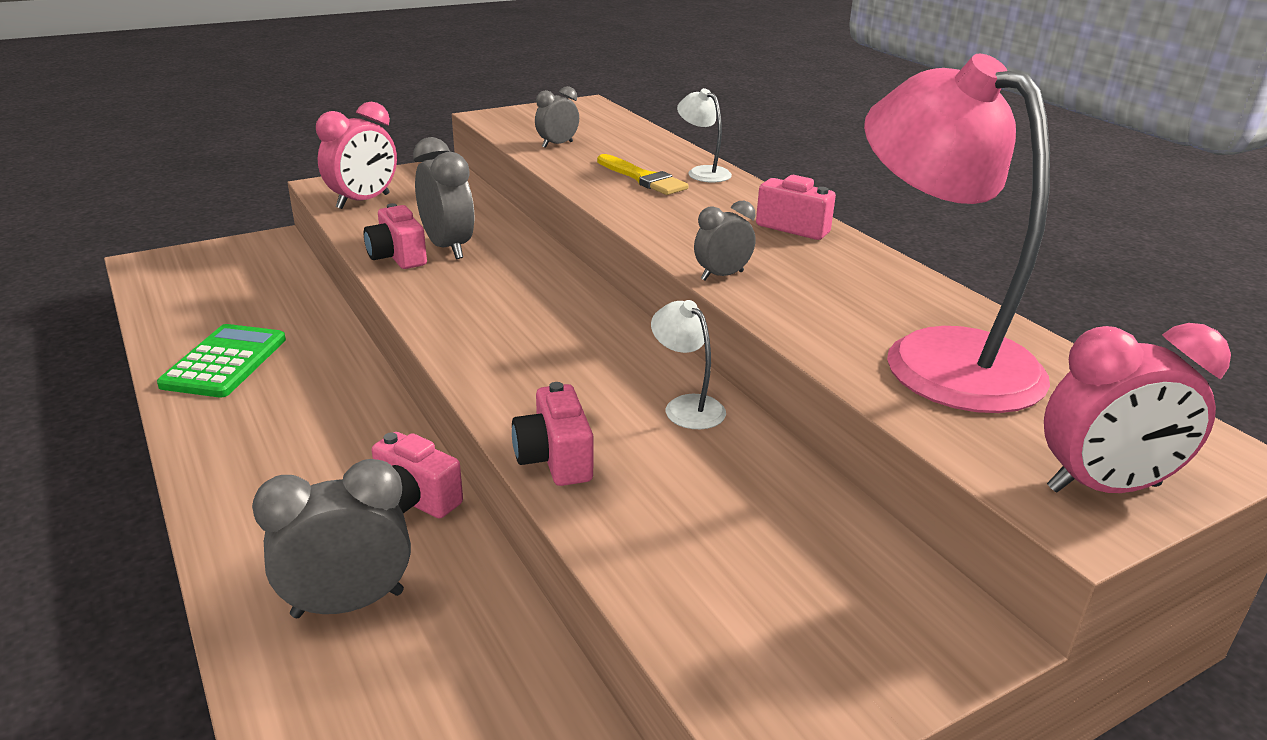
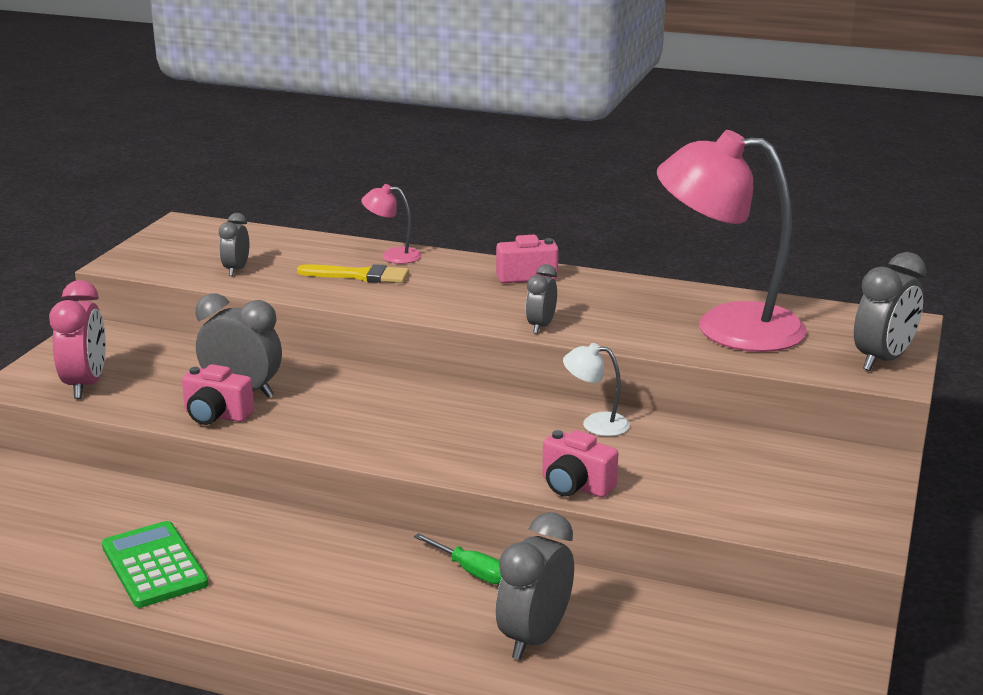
camera: 40 degrees left, 5 degrees down
pink camera [372,432,463,519] -> green screwdriver [414,533,502,584]
white lamp [677,88,732,182] -> pink lamp [361,184,422,264]
pink clock [1044,323,1231,493] -> grey clock [854,252,926,371]

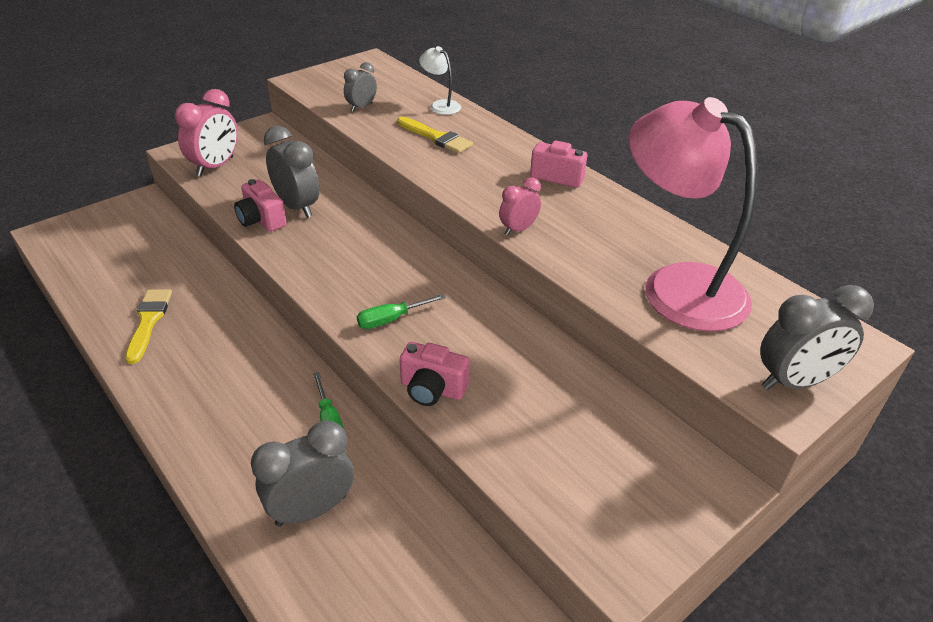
camera: 30 degrees right, 15 degrees up
green calculator [102,521,208,608] -> yellow brush [125,289,172,364]
pink lamp [361,184,422,264] -> none
grey clock [526,264,557,334] -> pink clock [499,177,541,236]
pink camera [542,430,618,497] -> pink camera turned 45 degrees counterclockwise [400,342,470,406]
white lamp [563,343,630,436] -> white lamp moved to [419,46,461,115]
none -> green screwdriver [357,294,446,329]

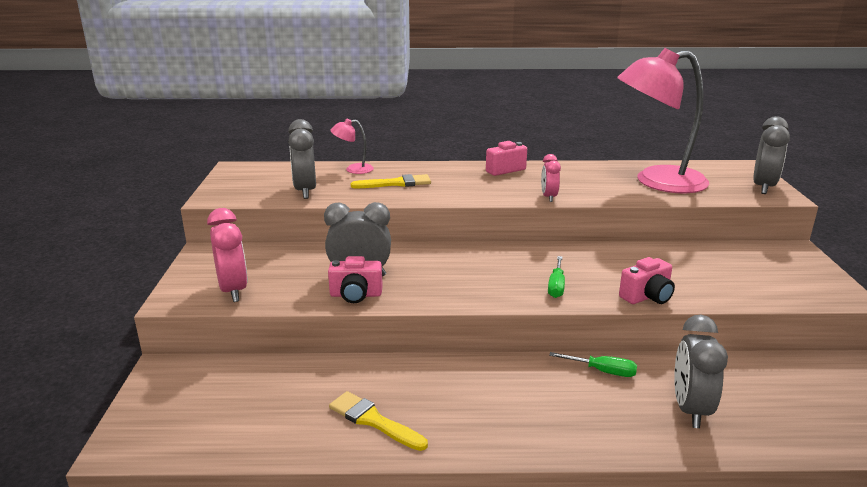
camera: 50 degrees left, 15 degrees down
grey clock [344,62,377,112] -> grey clock [288,119,316,199], size x1.68
white lamp [419,46,461,115] -> pink lamp [330,119,374,174]

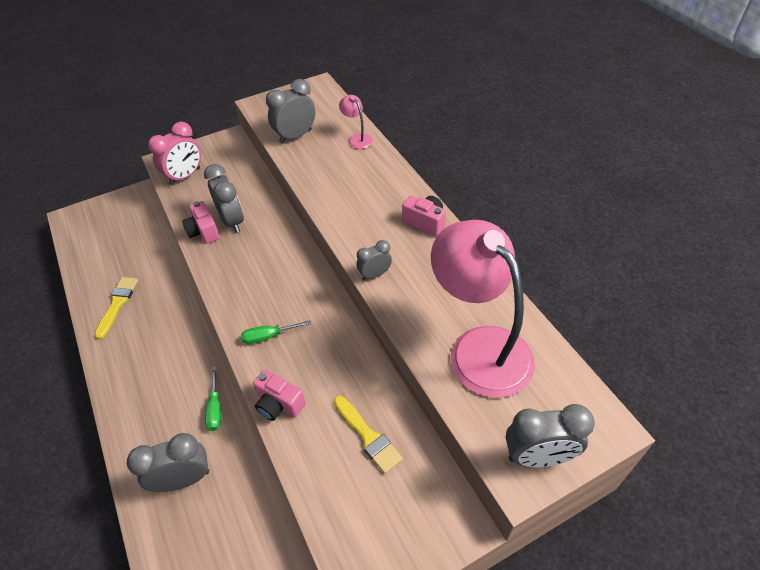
camera: 65 degrees right, 25 degrees up
yellow brush [351,174,431,188] -> yellow brush moved to [334,396,403,474]
pink clock [541,154,561,202] -> grey clock [357,240,392,280]

